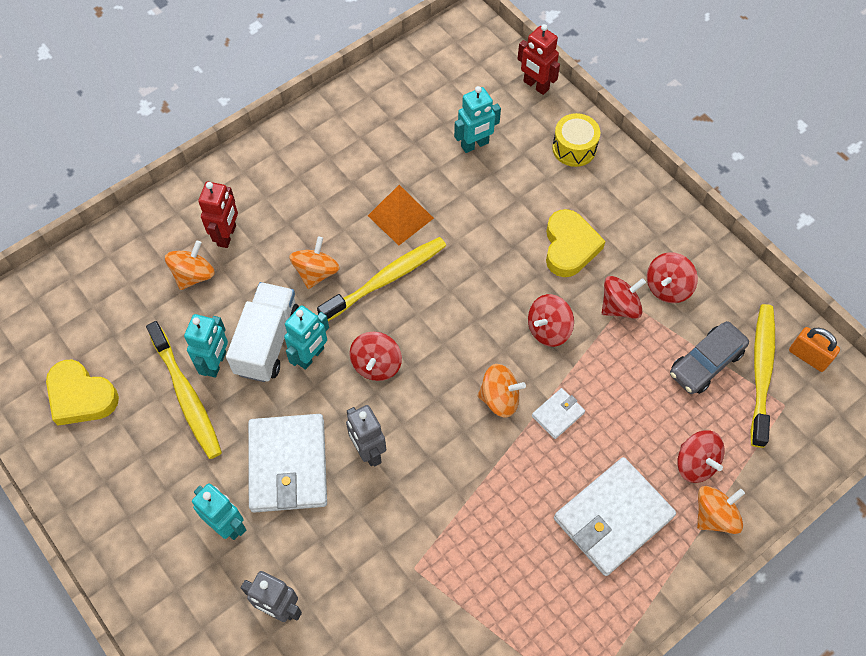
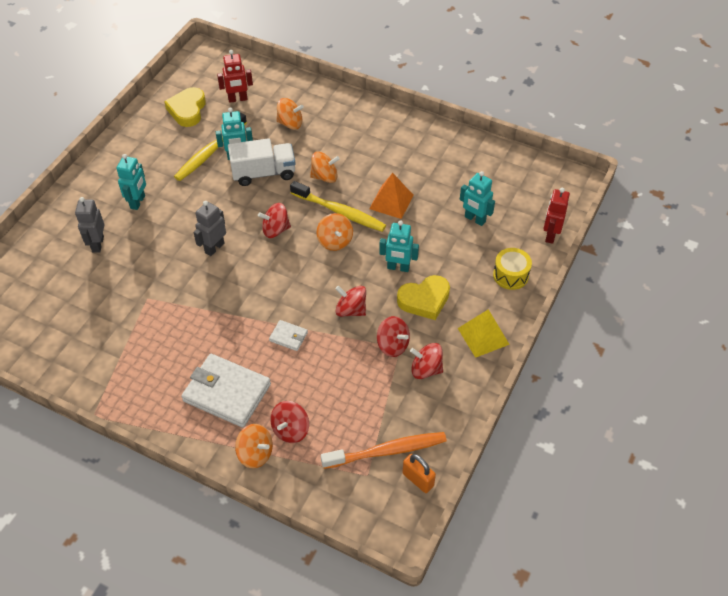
camera: 65 degrees right, 10 degrees down
red robot [198,181,238,248] -> red robot moved to [217,50,253,103]
white wallet [248,414,327,513] -> none
turquoise robot [284,305,329,370] -> turquoise robot moved to [379,220,419,272]
orange spinning top [478,364,526,417] -> orange spinning top moved to [316,213,353,251]
grey car [670,321,749,394] -> none
yellow toothbrush [751,304,775,448] -> orange toothbrush [321,432,447,469]
orange padlock [789,327,840,372] -> orange padlock turned 60 degrees counterclockwise [402,454,436,493]
none -> yellow pyramid [458,309,510,358]

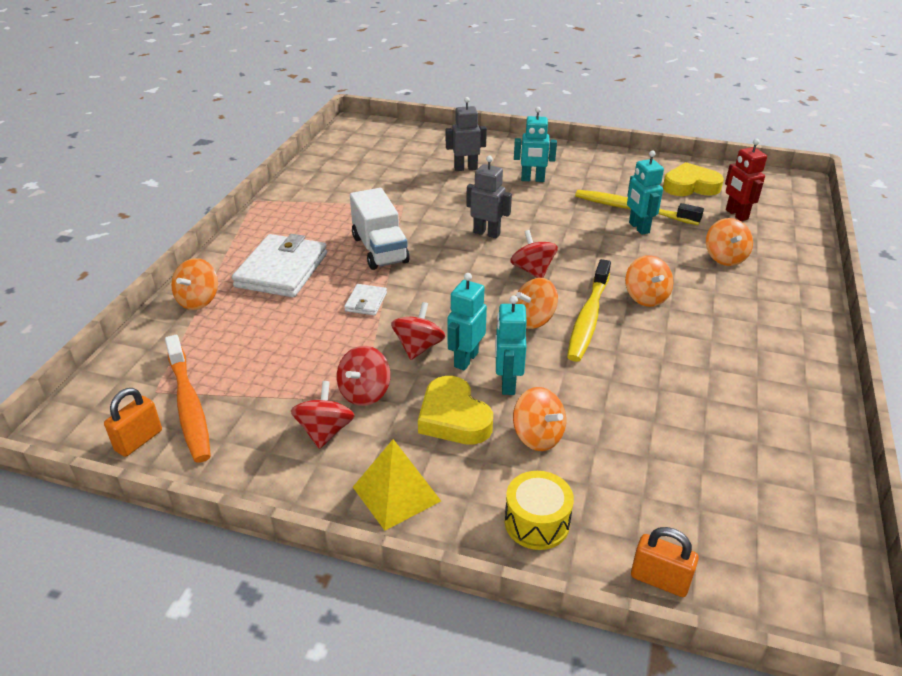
camera: 80 degrees right, 15 degrees down
white truck [228,138,295,186] -> white truck moved to [350,188,410,270]
red spinning top [270,401,309,443] -> none
orange pyramid [369,173,414,219] -> none
turquoise robot [460,171,495,226] -> turquoise robot moved to [447,273,487,370]
red robot [543,188,570,244] -> orange padlock [631,527,699,597]
none -> orange spinning top [513,387,566,451]

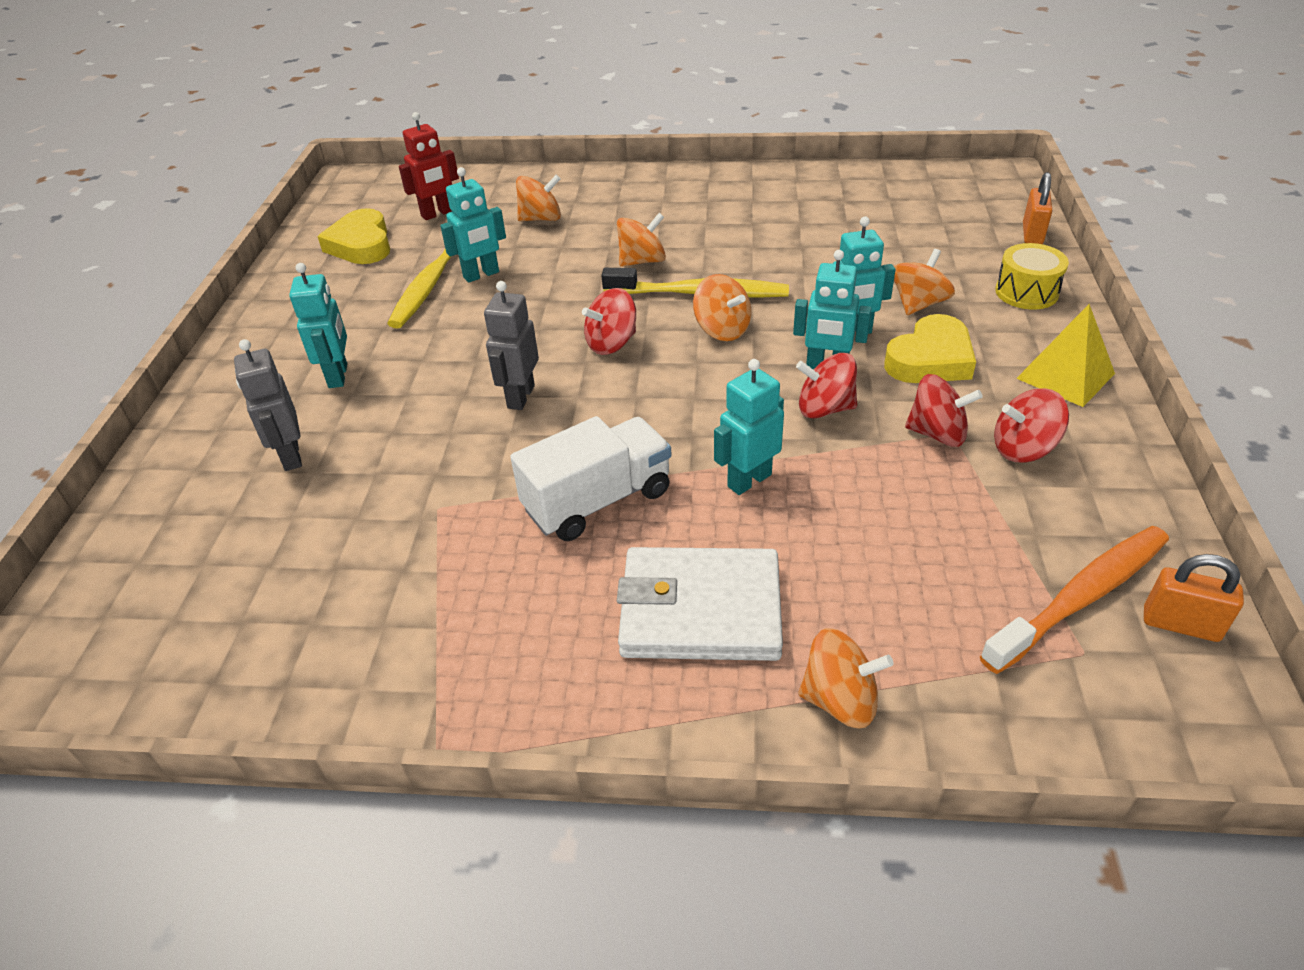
camera: 100 degrees left, 5 degrees up
white wallet [344,284,387,316] -> turquoise robot [714,359,784,495]

